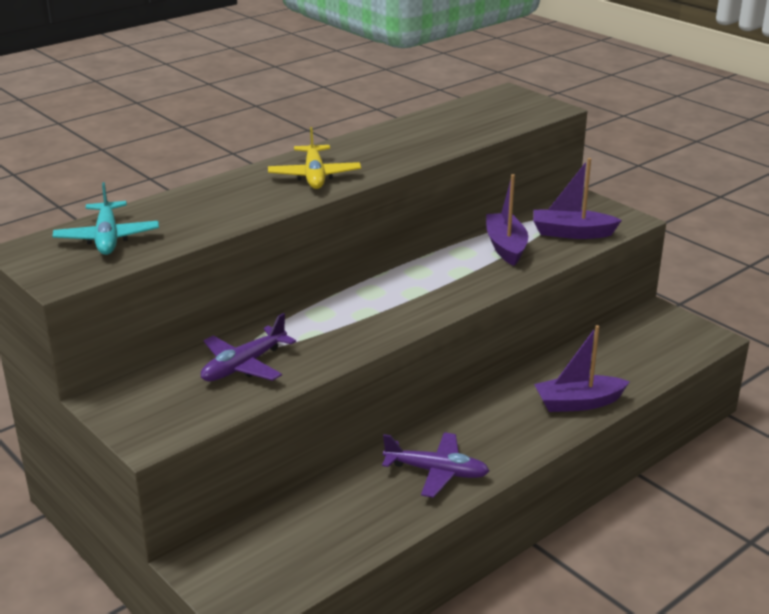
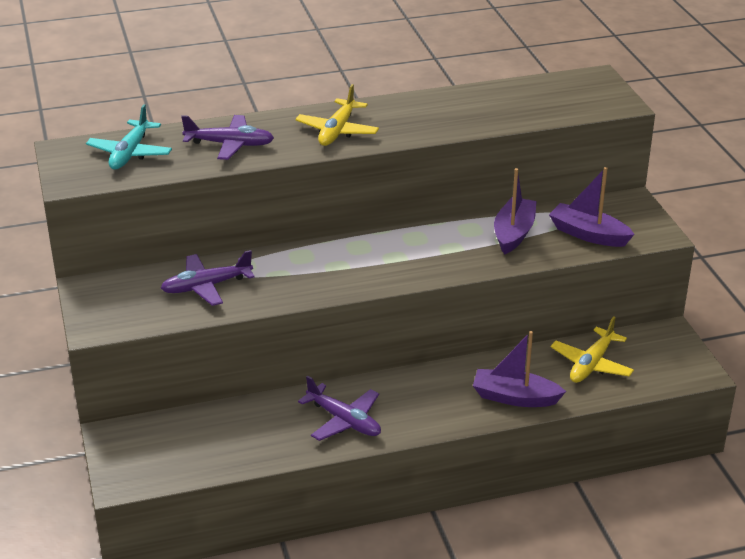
camera: 25 degrees right, 5 degrees up
none -> purple plane [181,115,274,160]
none -> yellow plane [551,316,634,383]

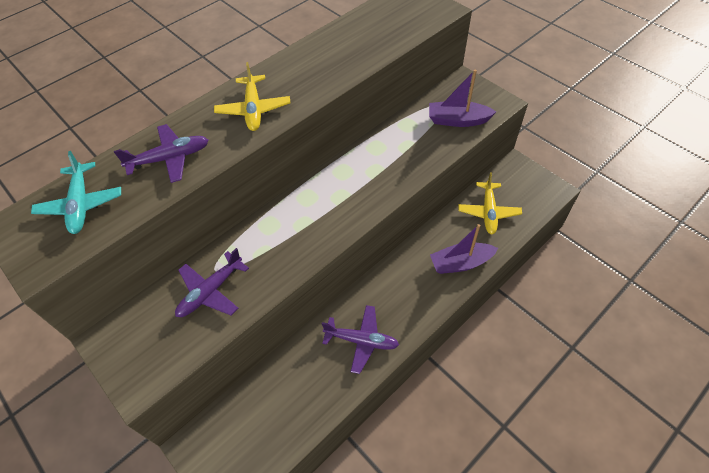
camera: 25 degrees left, 20 degrees up
purple boat [494,168,537,255] -> none

